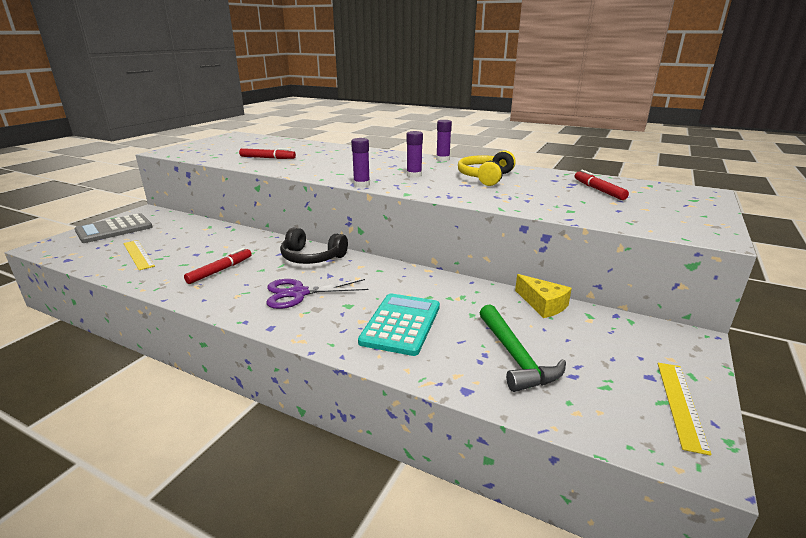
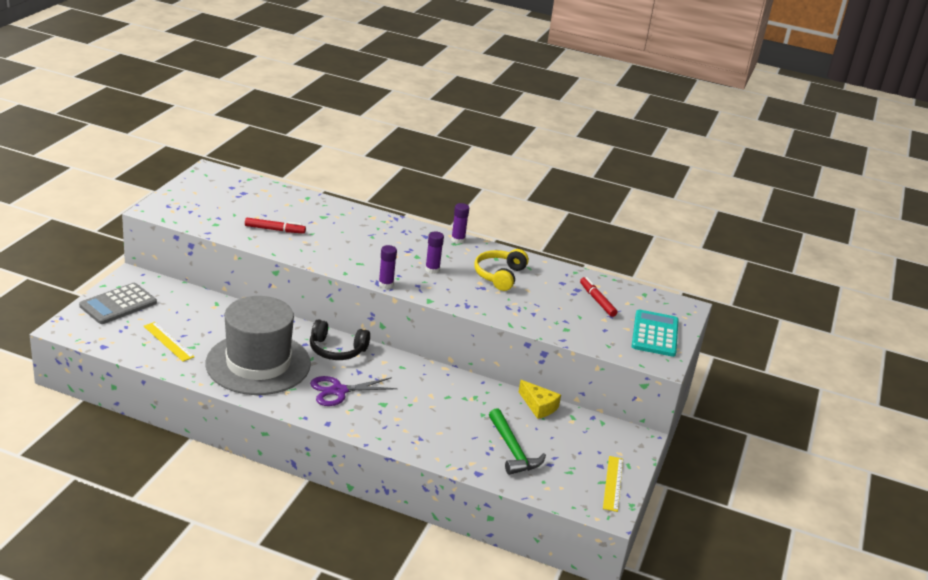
camera: 10 degrees left, 5 degrees up
red marker [184,248,252,284] -> grey hat [206,296,311,395]
turquoise calculator [358,293,440,356] -> turquoise calculator moved to [632,309,679,357]

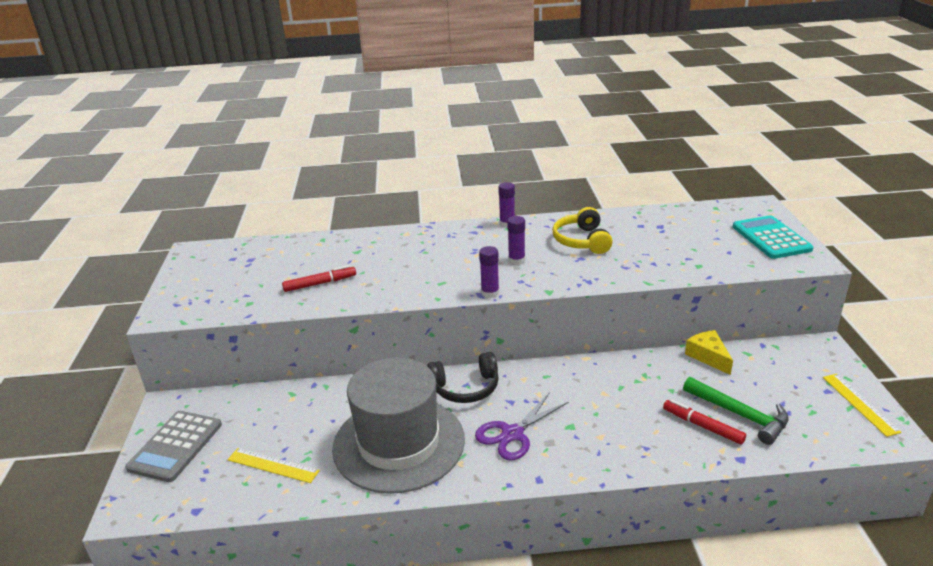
camera: 20 degrees left, 0 degrees up
yellow cheese [519,380,561,419] -> yellow cheese turned 135 degrees counterclockwise [685,330,733,375]
red marker [580,277,617,317] -> red marker moved to [663,400,746,445]

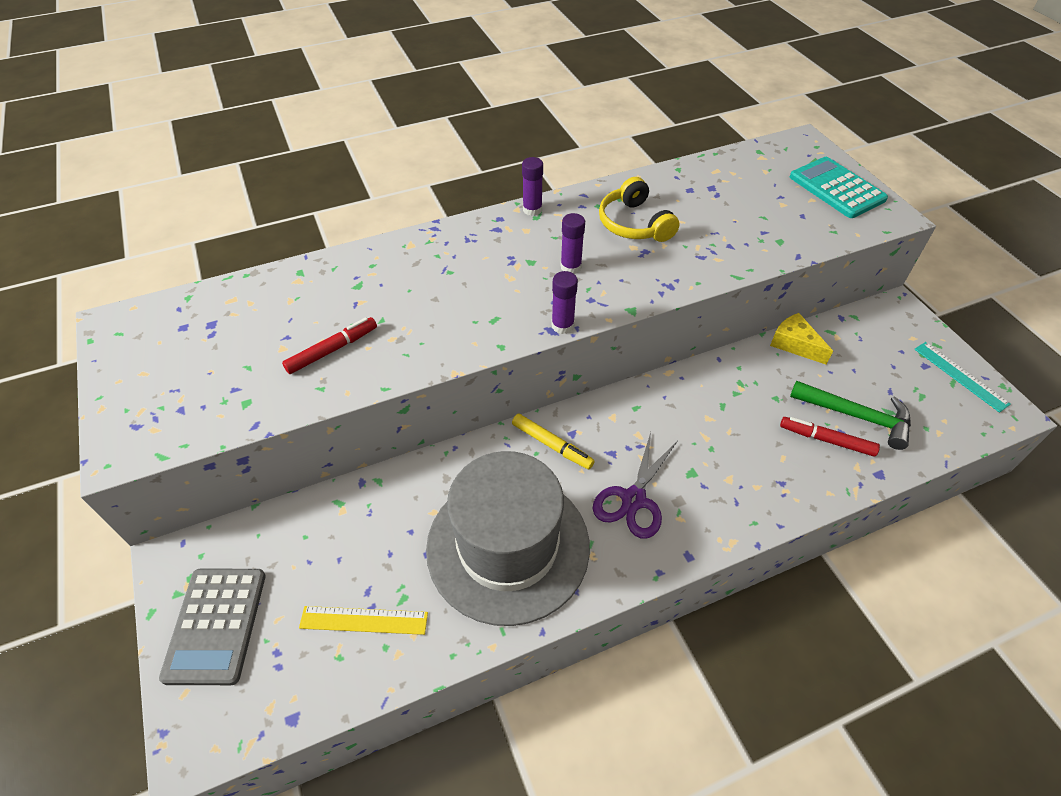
camera: 20 degrees left, 20 degrees up
black headphones [427,352,499,403] -> yellow marker [512,414,595,469]
yellow ruler [823,374,902,437] -> turquoise ruler [914,342,1011,413]

